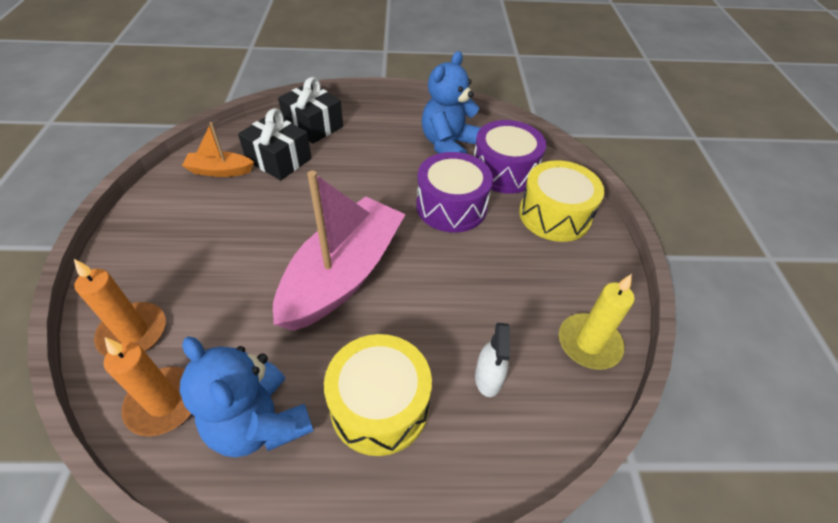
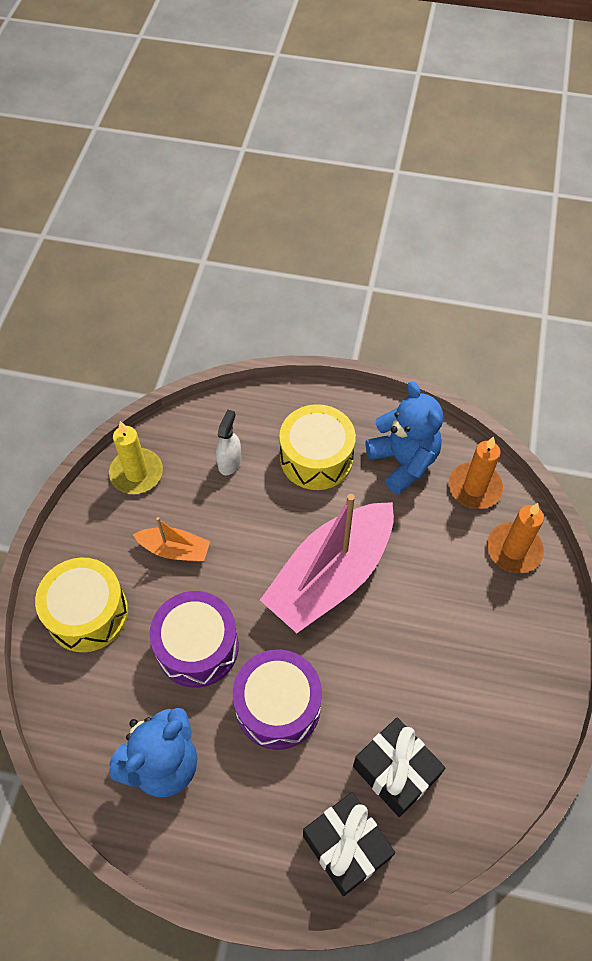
camera: 165 degrees left, 10 degrees up
orange boat [182,122,254,177] -> orange boat moved to [133,517,210,562]
purple drum [474,120,546,194] -> purple drum moved to [233,649,322,750]

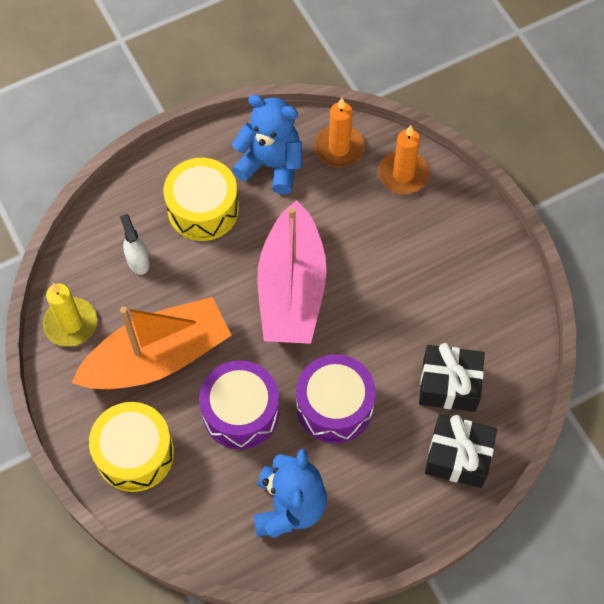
camera: 40 degrees left, 5 degrees up
orange boat [133,517,210,562] -> orange boat [71,297,232,390], size x2.13

